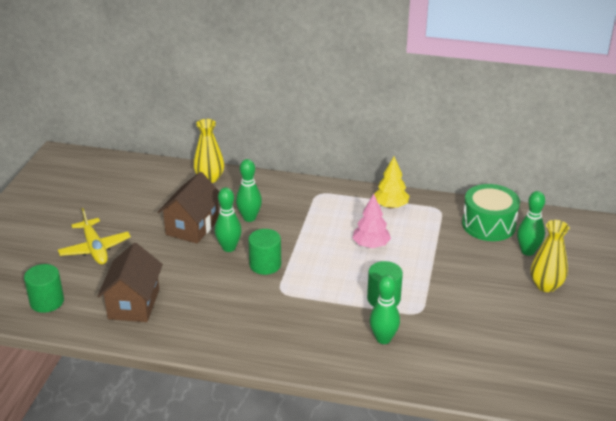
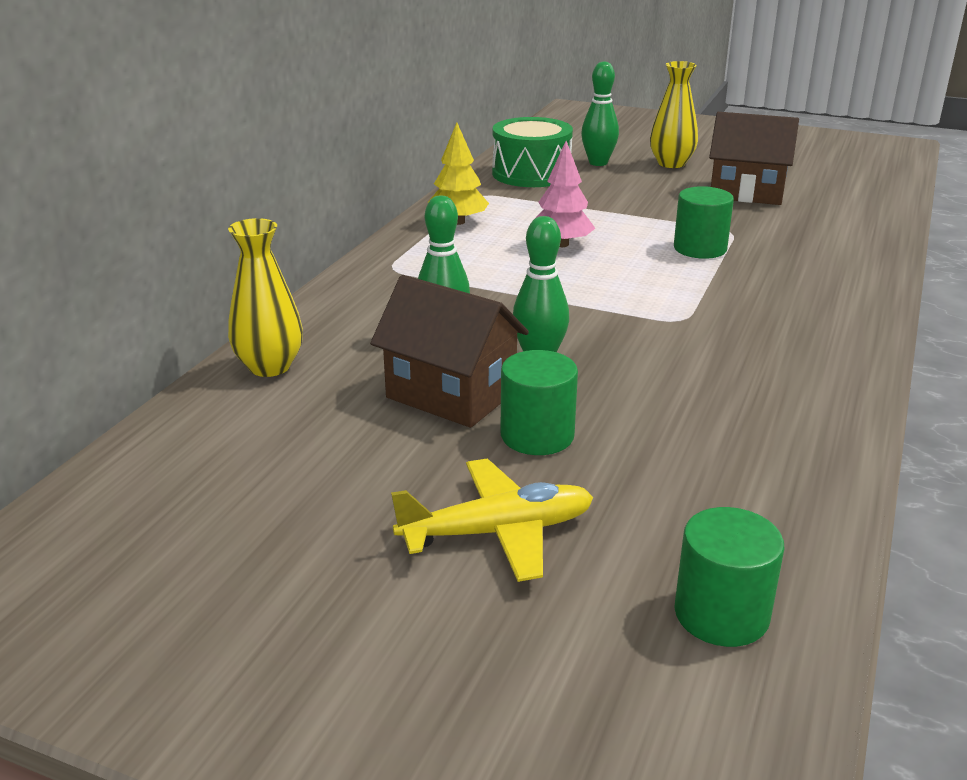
camera: 80 degrees left, 5 degrees down
brown house [97,243,163,322] -> brown house moved to [709,112,799,205]
green cylinder [248,229,281,275] -> green cylinder moved to [500,350,578,455]
green bowling pin [370,275,400,344] -> none

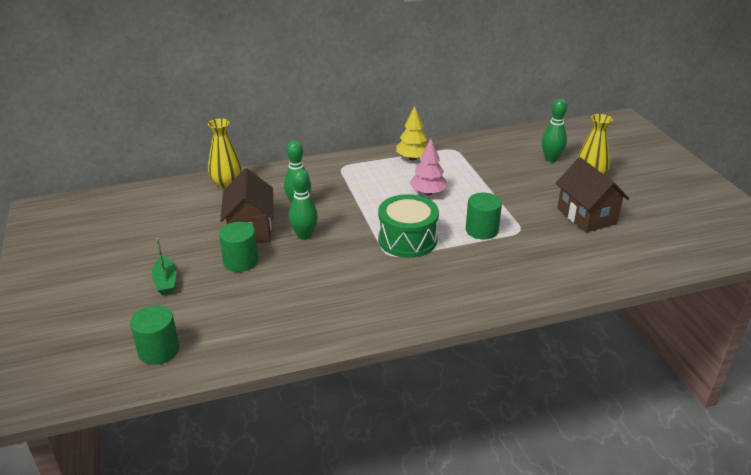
camera: 50 degrees right, 5 degrees up
yellow plane [391,459,593,582] -> green boat [152,238,176,295]
green drum [492,117,573,187] -> green drum moved to [378,194,439,258]

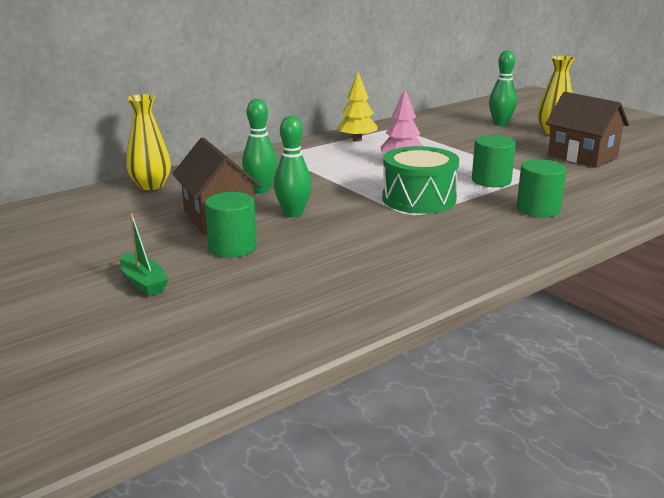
camera: 20 degrees left, 10 degrees down
green cylinder [130,305,179,365] -> green cylinder moved to [516,159,566,218]

